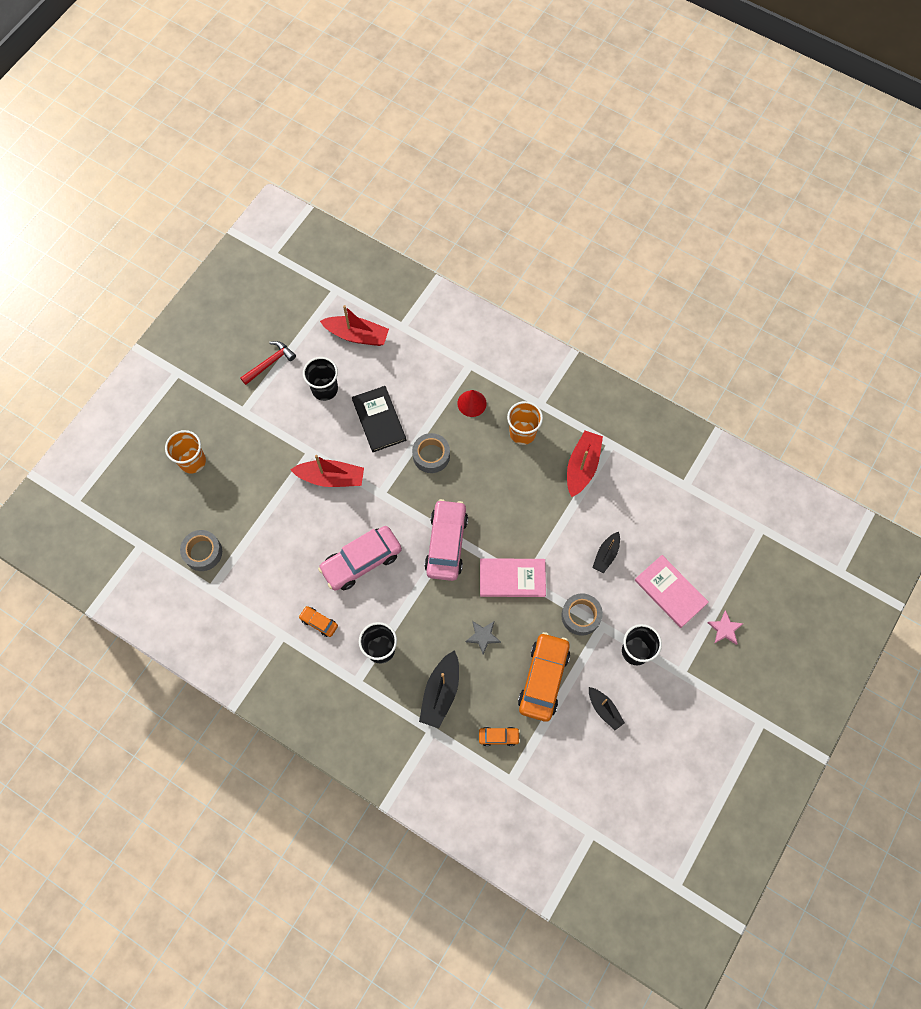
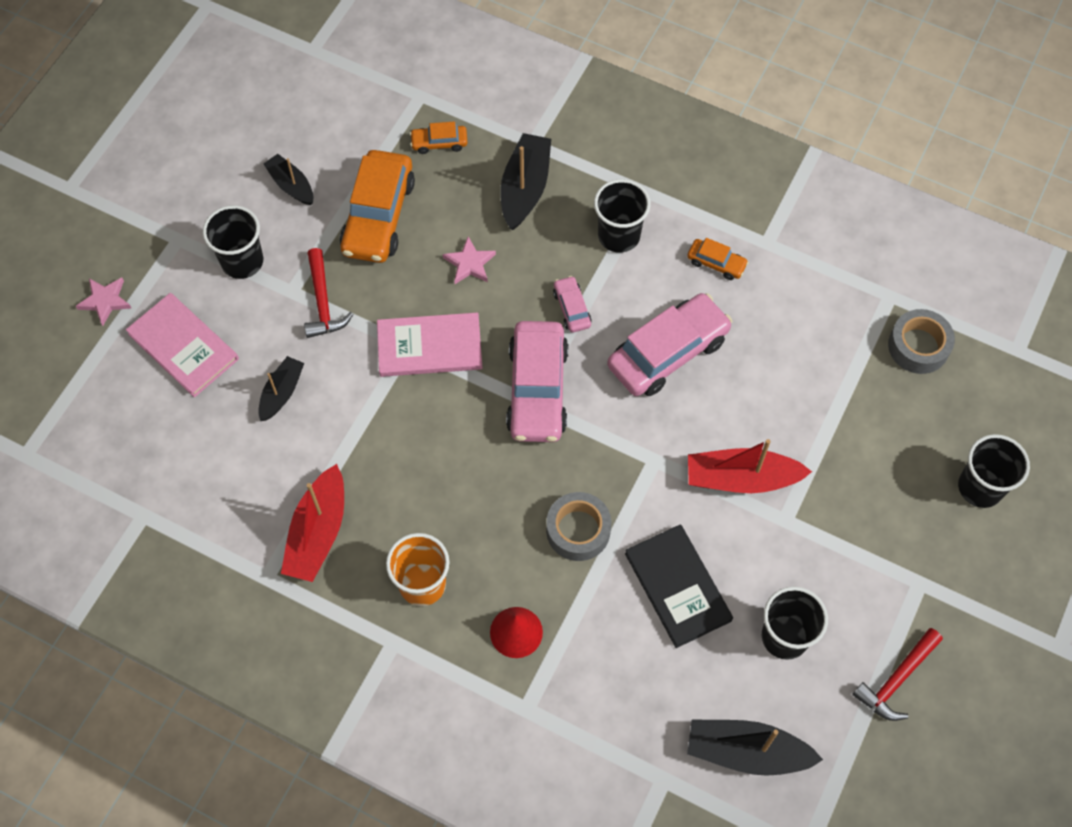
camera: 175 degrees right, 5 degrees down
orange cup [165,430,206,474] -> black cup [958,434,1030,508]
red boat [320,305,389,346] -> black boat [687,719,823,776]
grey star [465,621,501,655] -> pink star [443,237,496,284]
grey tape [561,593,603,636] -> red hammer [304,248,353,338]
none -> pink car [553,276,592,333]

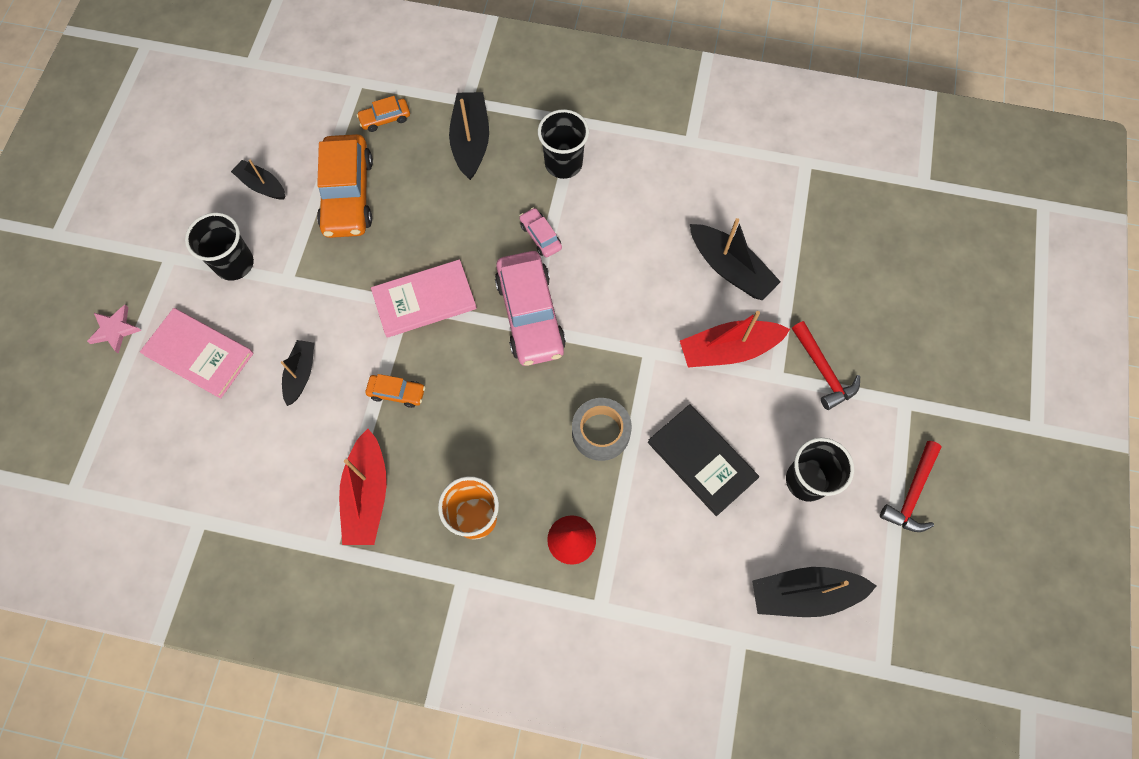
camera: 15 degrees left, 5 degrees up
red hammer [304,248,353,338] -> red hammer moved to [792,321,860,410]
pink star [443,237,496,284] -> none
pink car [607,293,732,396] -> none
orange car [687,238,749,280] -> orange car moved to [365,374,425,408]
grey tape [888,309,955,374] -> none
black cup [958,434,1030,508] -> none
none -> black boat [690,218,781,301]

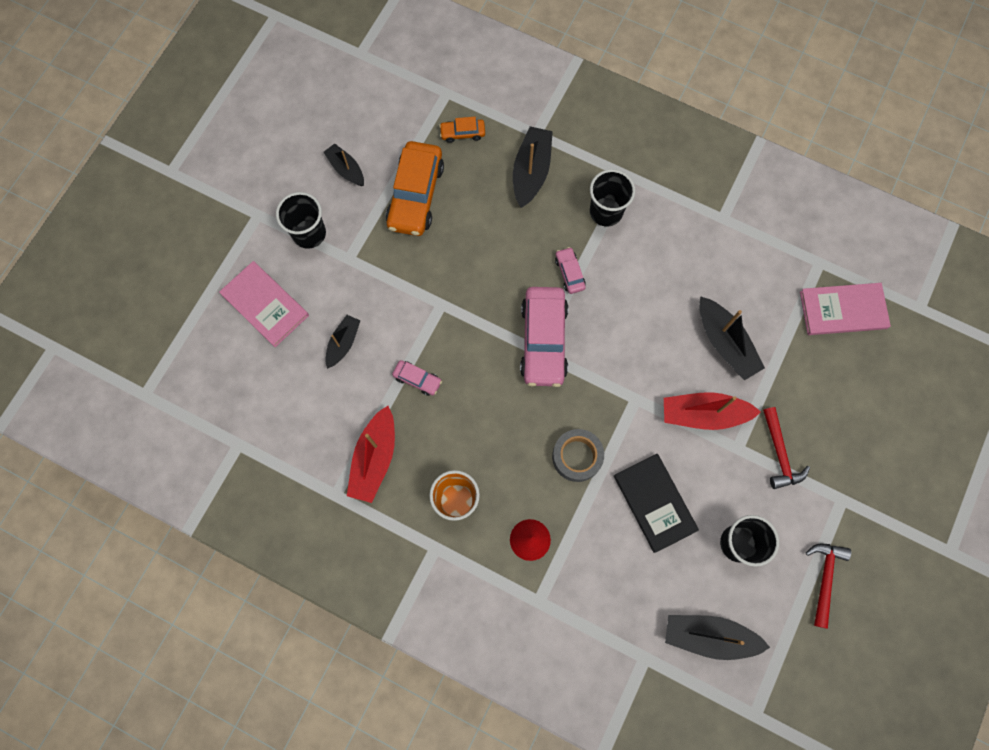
camera: 15 degrees right, 5 degrees up
pink star [87,305,142,354] -> none
orange car [365,374,425,408] -> pink car [392,360,442,396]
pink book [371,259,477,338] -> pink book moved to [800,283,891,335]
red hammer [880,441,942,532] -> red hammer turned 150 degrees clockwise [806,544,851,629]

